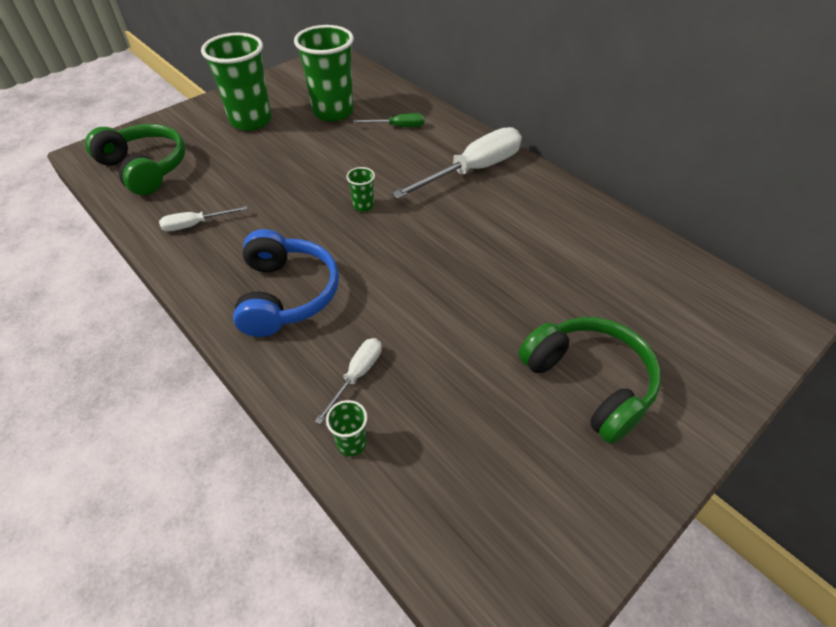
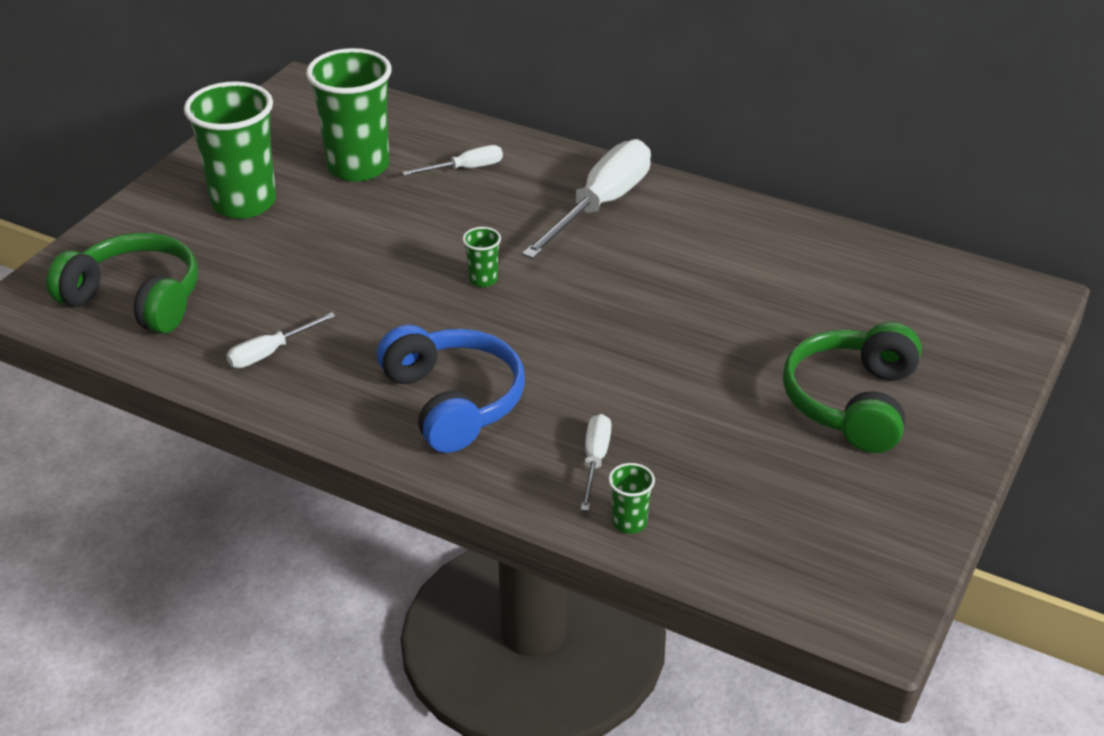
camera: 20 degrees left, 10 degrees down
green screwdriver [353,113,424,127] -> white screwdriver [402,145,503,176]
green headphones [518,317,661,444] -> green headphones turned 105 degrees counterclockwise [783,322,922,453]

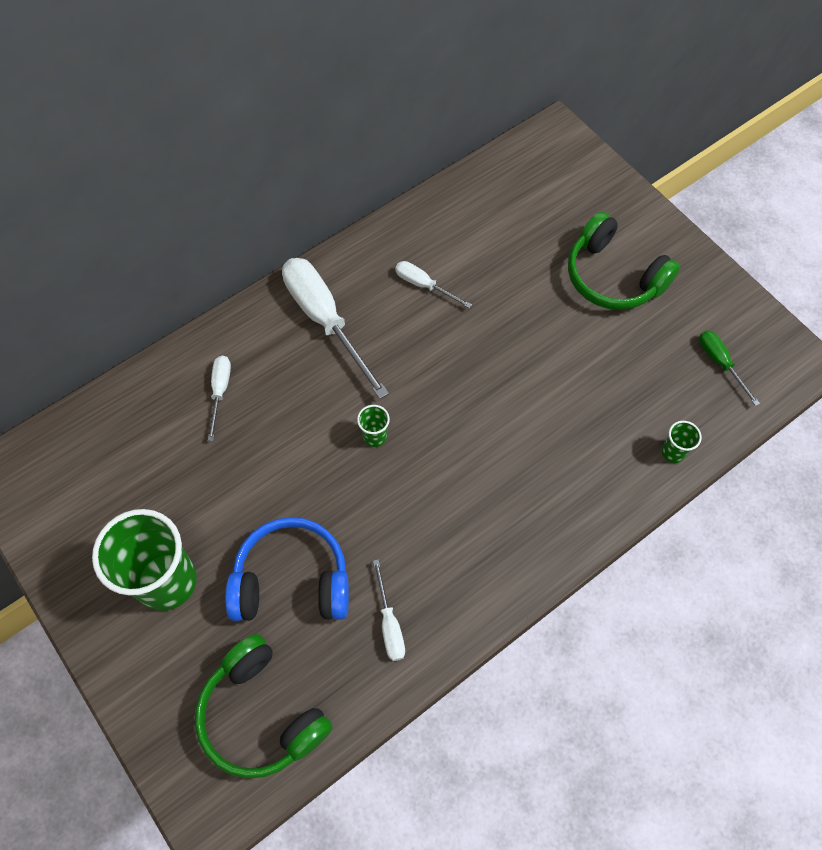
camera: 65 degrees left, 25 degrees up
green headphones [46,233,198,333] -> green headphones turned 90 degrees counterclockwise [195,634,333,778]
green cup [306,48,392,182] -> none
blue headphones [377,325,525,453] -> blue headphones moved to [225,517,349,621]
white screwdriver [581,414,611,511] -> white screwdriver moved to [395,261,472,308]
none -> green screwdriver [699,330,760,406]

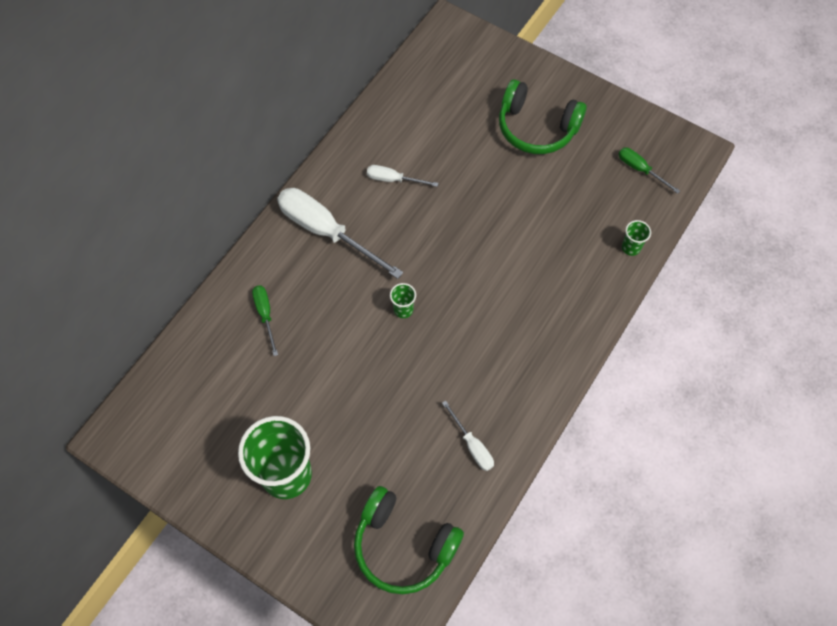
camera: 20 degrees left, 0 degrees up
white screwdriver [208,356,231,441] -> green screwdriver [252,285,278,356]
blue headphones [225,517,349,621] -> none

